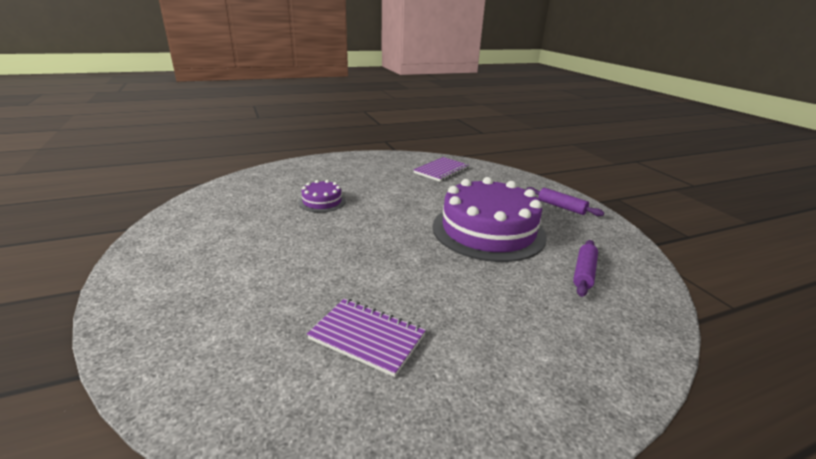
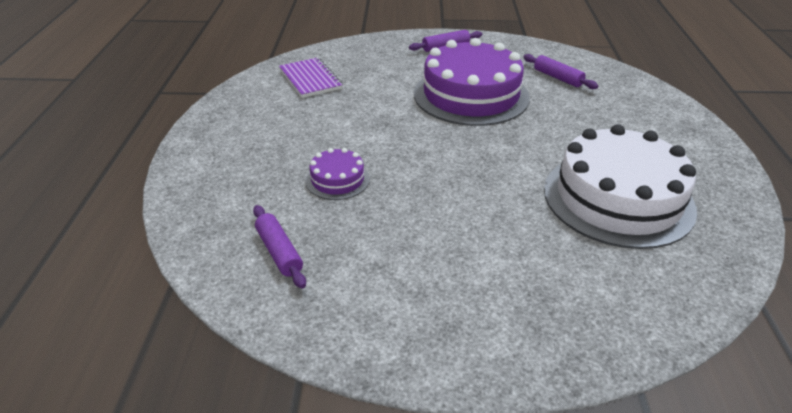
camera: 65 degrees left, 10 degrees up
purple notebook [307,298,426,377] -> white cake [544,124,697,249]
none -> purple rolling pin [253,205,306,289]

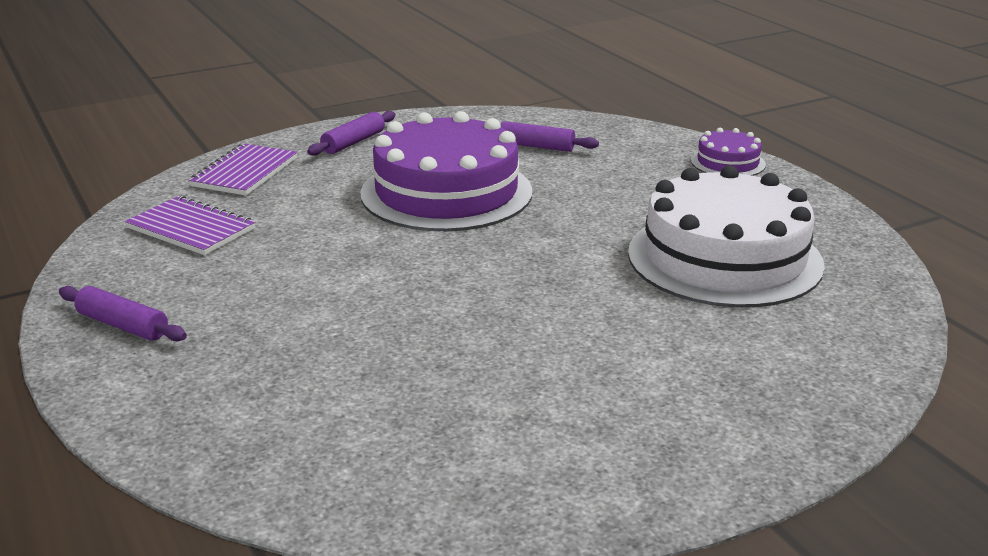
camera: 30 degrees left, 10 degrees down
purple rolling pin [253,205,306,289] -> purple rolling pin moved to [59,286,187,341]
purple cake [305,148,370,200] -> purple cake moved to [691,128,766,176]
none -> purple notebook [189,143,297,196]

